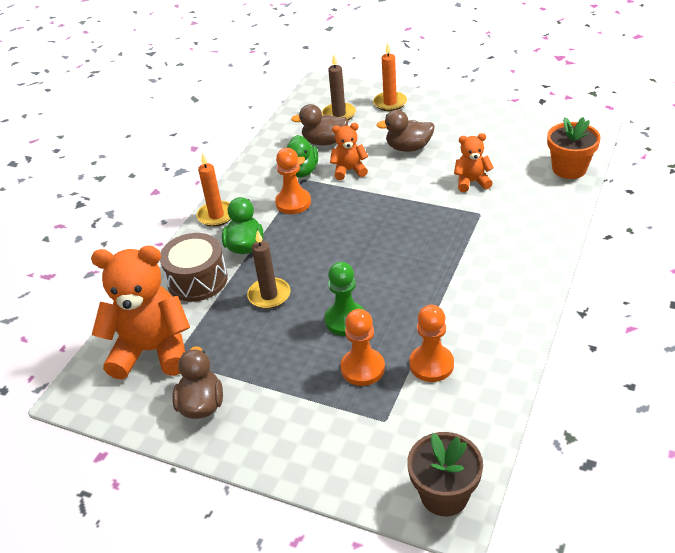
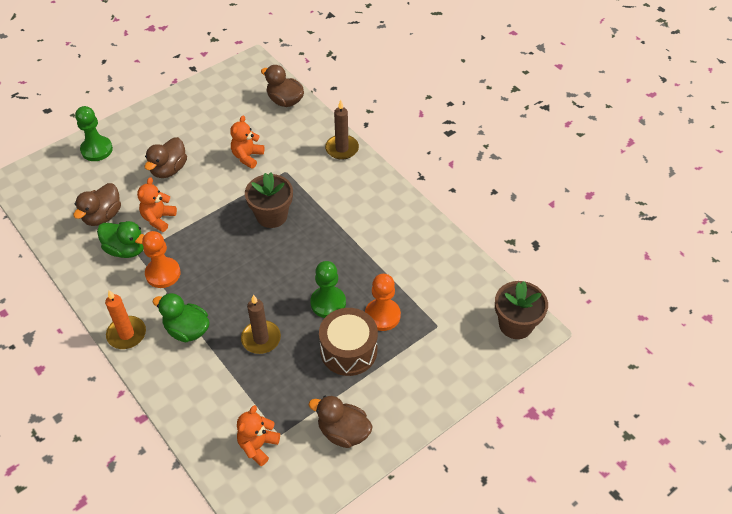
camera: 65 degrees left, 10 degrees up
orange teddy bear [91,246,190,380] -> orange teddy bear [237,405,280,466], size x0.50
brown drum [160,233,228,302] -> brown drum moved to [319,308,378,376]
brown candle [322,55,356,120] -> brown candle moved to [325,100,359,160]
orange candle [373,43,407,111] -> green pawn [75,106,113,161]
orange pawn [409,305,454,382] -> none
orange flower pot [547,117,601,179] -> brown duck [261,65,304,107]
none -> brown flower pot [245,172,293,228]

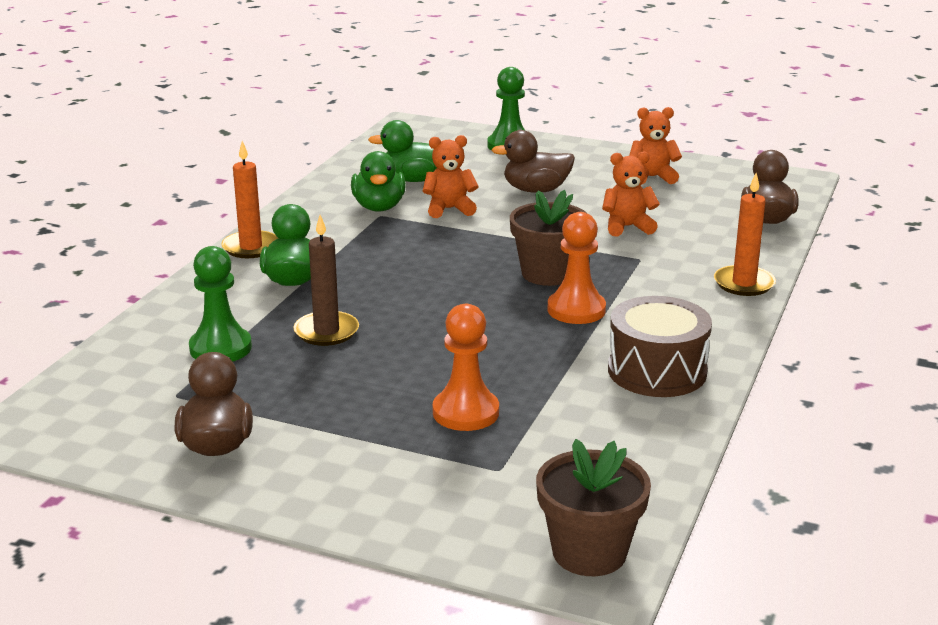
camera: 60 degrees right, 25 degrees down
brown duck [73,183,121,226] -> green duck [368,120,437,182]
orange pawn [142,231,181,288] -> orange pawn moved to [547,212,606,324]
orange teddy bear [237,405,280,466] -> orange teddy bear moved to [629,107,682,185]
green pawn [310,261,346,318] -> green pawn moved to [189,246,252,362]
brown drum [319,308,378,376] -> brown drum moved to [608,296,712,397]
brown candle [325,100,359,160] -> orange candle [714,173,776,296]

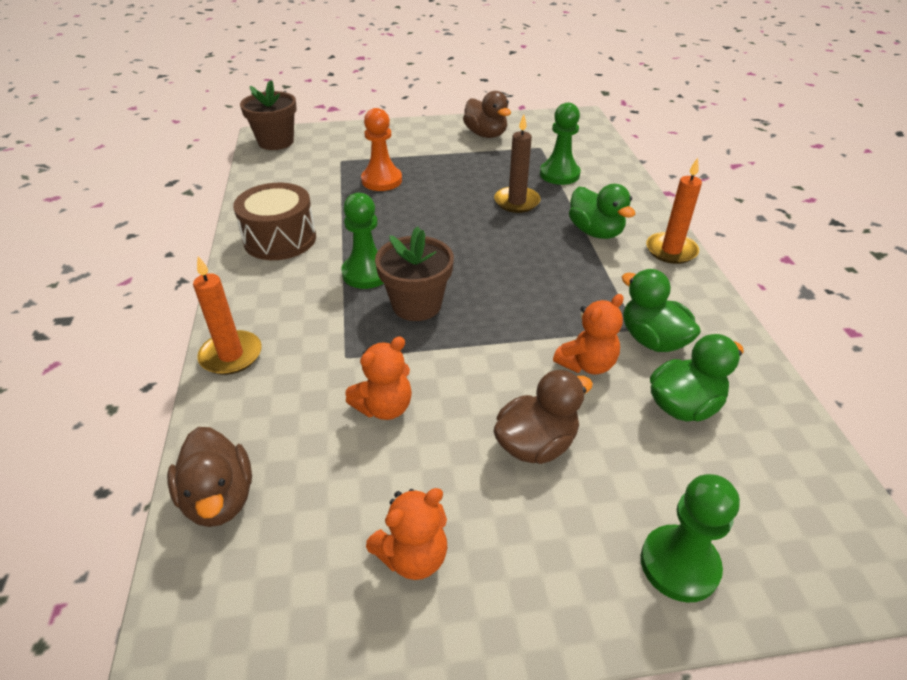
camera: 150 degrees right, 15 degrees up
orange pawn [547,212,606,324] -> green pawn [341,193,384,289]

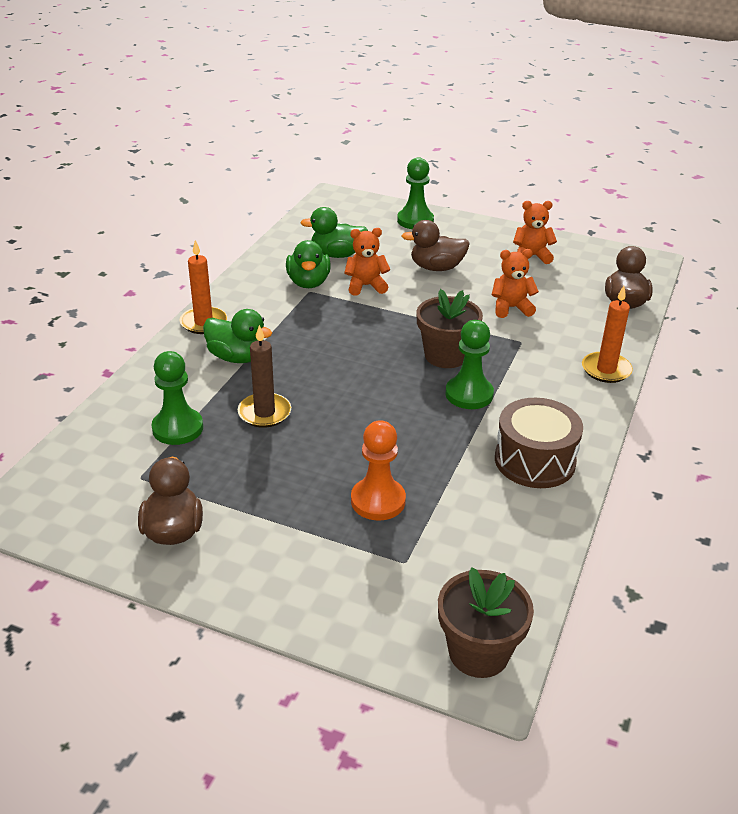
camera: 150 degrees left, 5 degrees down
green duck [569,184,635,239] -> green duck turned 120 degrees clockwise [203,309,272,363]

